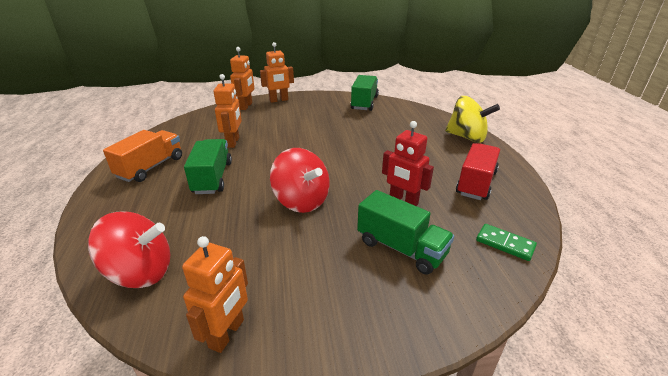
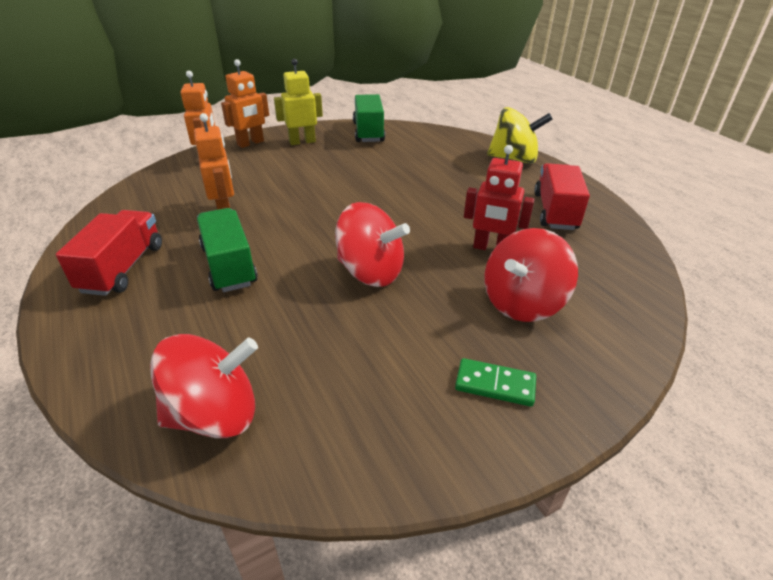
camera: 20 degrees left, 5 degrees up
orange truck [103,130,182,182] -> red truck [56,210,162,296]
orange robot [182,236,248,353] -> none
green truck [357,190,454,274] -> red spinning top [485,228,578,322]
green domino [476,224,537,261] -> green domino moved to [455,358,536,407]
none -> yellow robot [274,59,323,145]

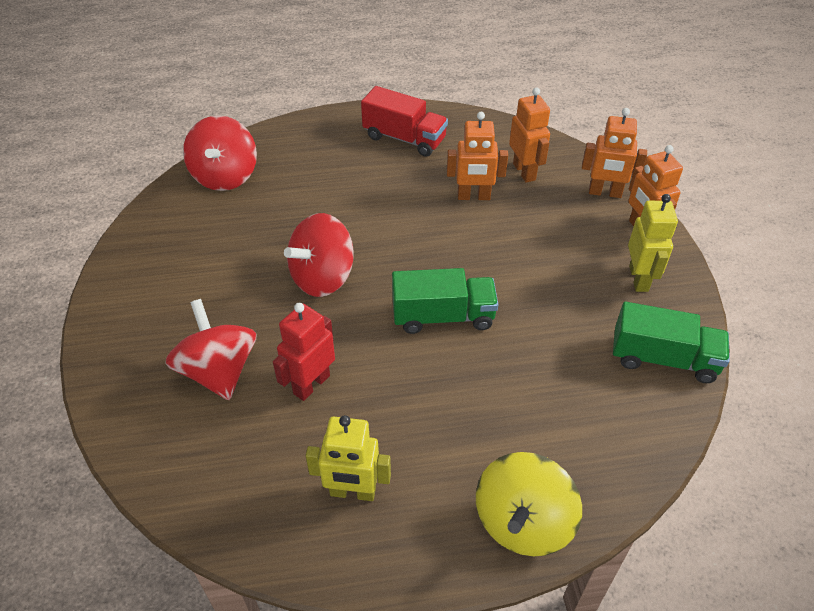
camera: 110 degrees right, 10 degrees up
green truck [197,208,258,292] -> green truck moved to [392,268,498,334]
green domino [455,358,536,407] -> none
red truck [534,163,590,230] -> yellow robot [306,415,391,501]
none -> orange robot [509,87,550,183]

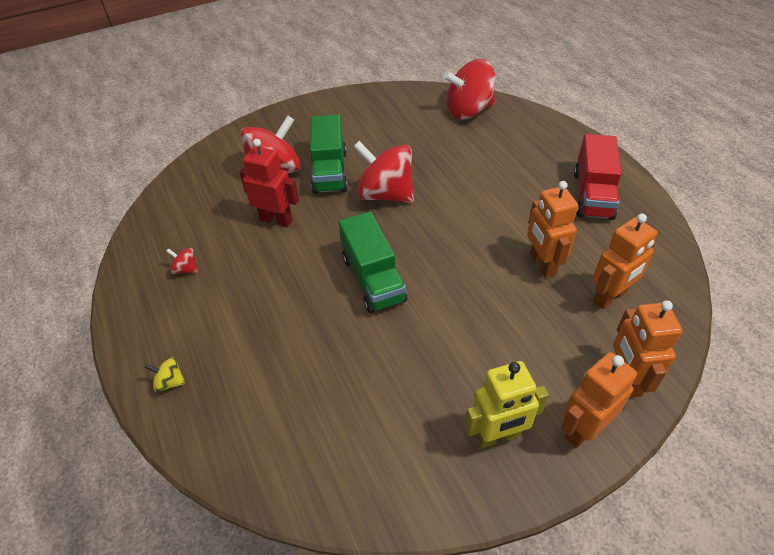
camera: 75 degrees right, 0 degrees up
yellow robot [306,415,391,501] -> red spinning top [166,248,198,274]
yellow spinning top [476,452,582,556] -> yellow spinning top [145,357,186,392], size x0.41
green truck [613,302,730,383] -> green truck moved to [310,114,348,194]

